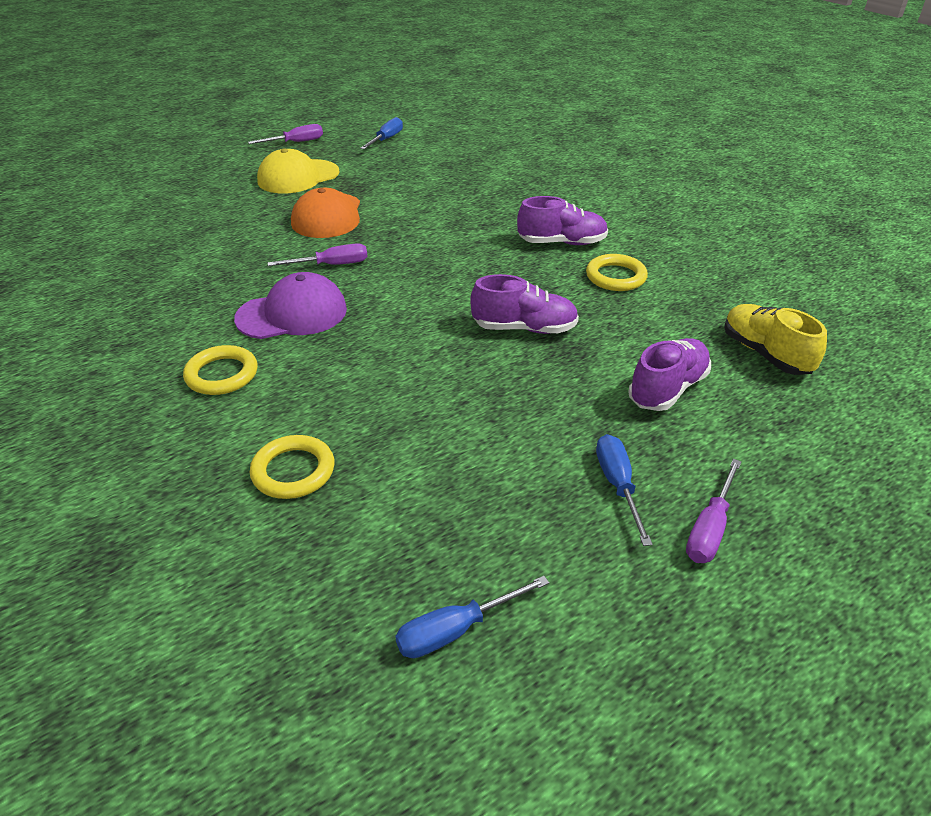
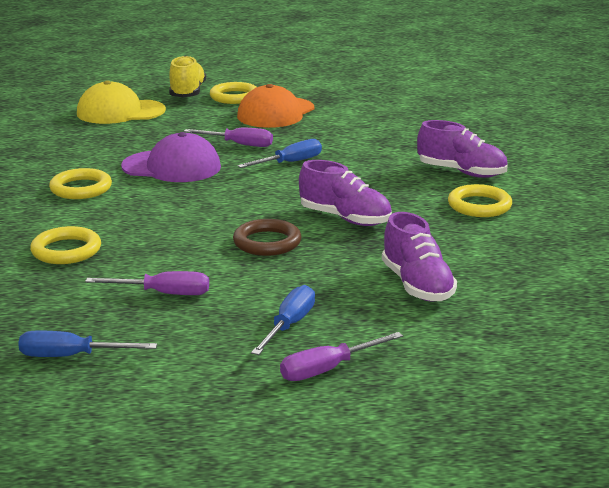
camera: 30 degrees right, 15 degrees down
purple screwdriver [248,124,323,144] -> purple screwdriver moved to [85,271,209,295]
yellow cap [257,148,340,194] -> yellow cap moved to [77,80,166,124]
blue screwdriver [360,117,403,149] -> blue screwdriver moved to [237,139,322,168]
purple shoe [628,338,711,411] -> purple shoe turned 90 degrees clockwise [382,212,457,302]
yellow shoe [724,304,827,375] -> yellow shoe moved to [169,55,206,97]
none -> yellow ring [210,82,256,104]
none -> brown ring [233,219,302,256]

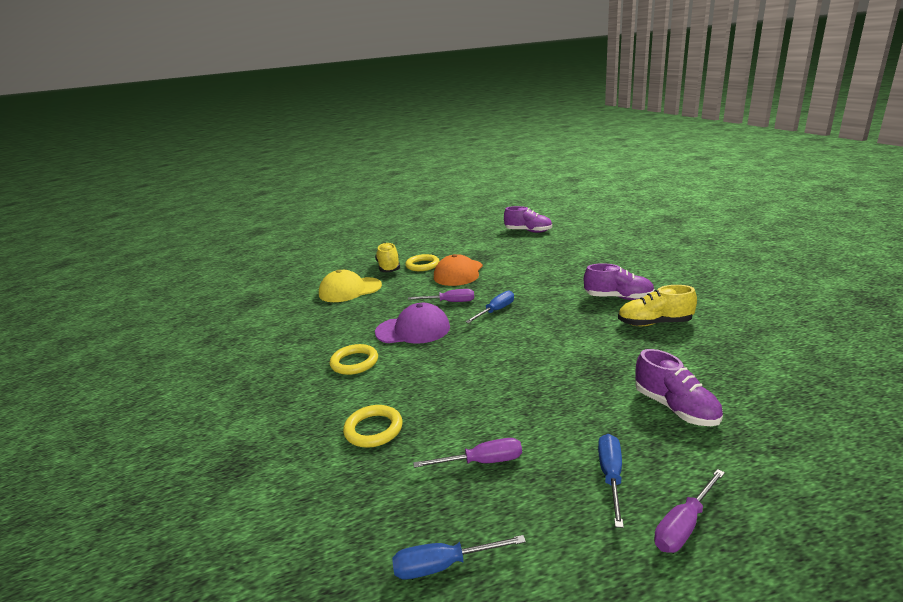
camera: 10 degrees left, 0 degrees up
brown ring [233,219,302,256] -> none
purple shoe [299,160,392,226] -> purple shoe moved to [504,206,552,233]
yellow ring [448,184,512,217] -> yellow shoe [618,285,697,326]

